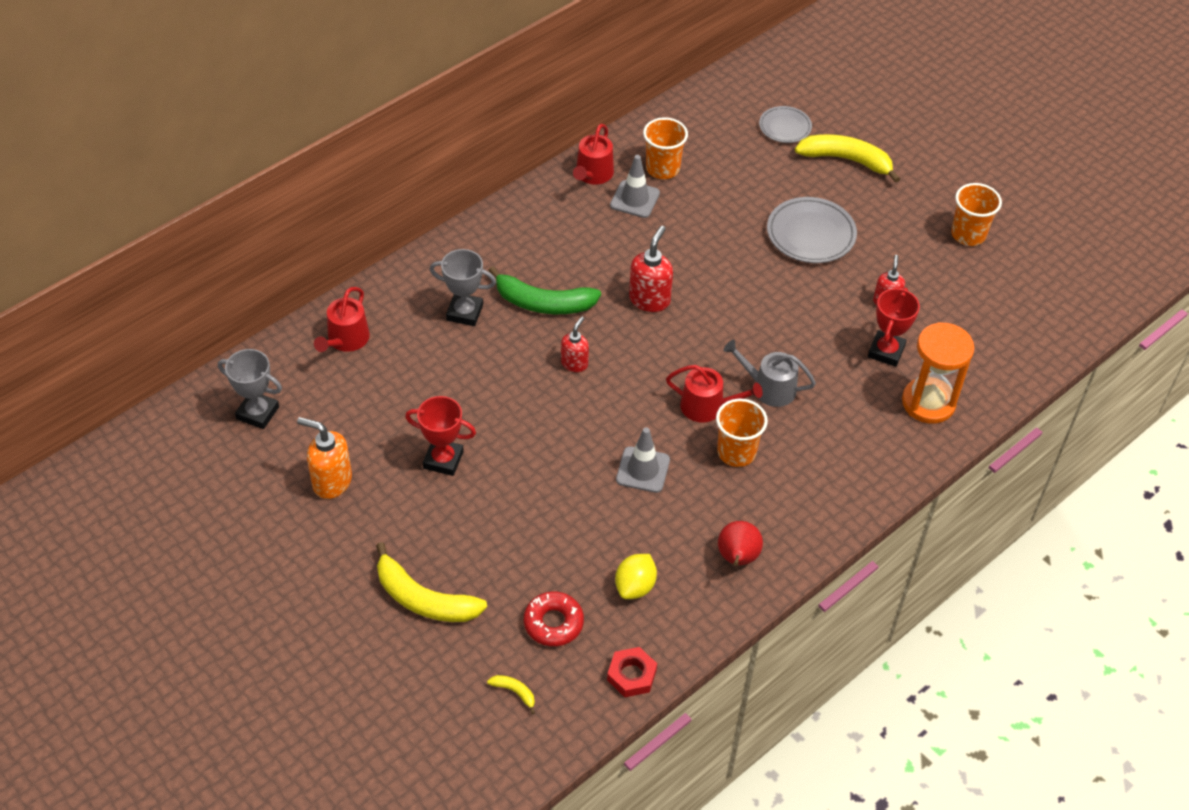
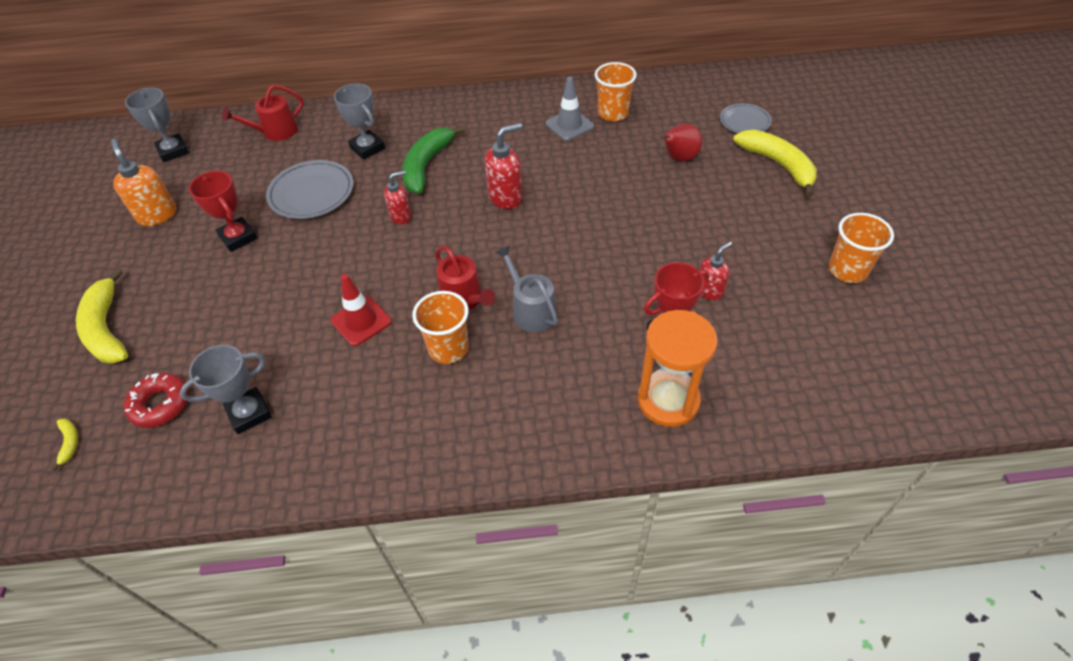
camera: 40 degrees right, 0 degrees up
green banana [488,266,601,314] -> green banana turned 60 degrees clockwise [402,125,465,194]
red watering can [573,124,614,184] -> none
red nut [607,647,657,697] -> none
yellow lemon [615,554,657,599] -> grey trophy [180,345,272,434]
grey traffic cone [616,427,670,493] -> red traffic cone [330,274,392,346]
red pear [718,521,763,566] -> red pear moved to [660,124,702,161]
grey plate [767,197,857,263] -> grey plate moved to [266,160,354,219]

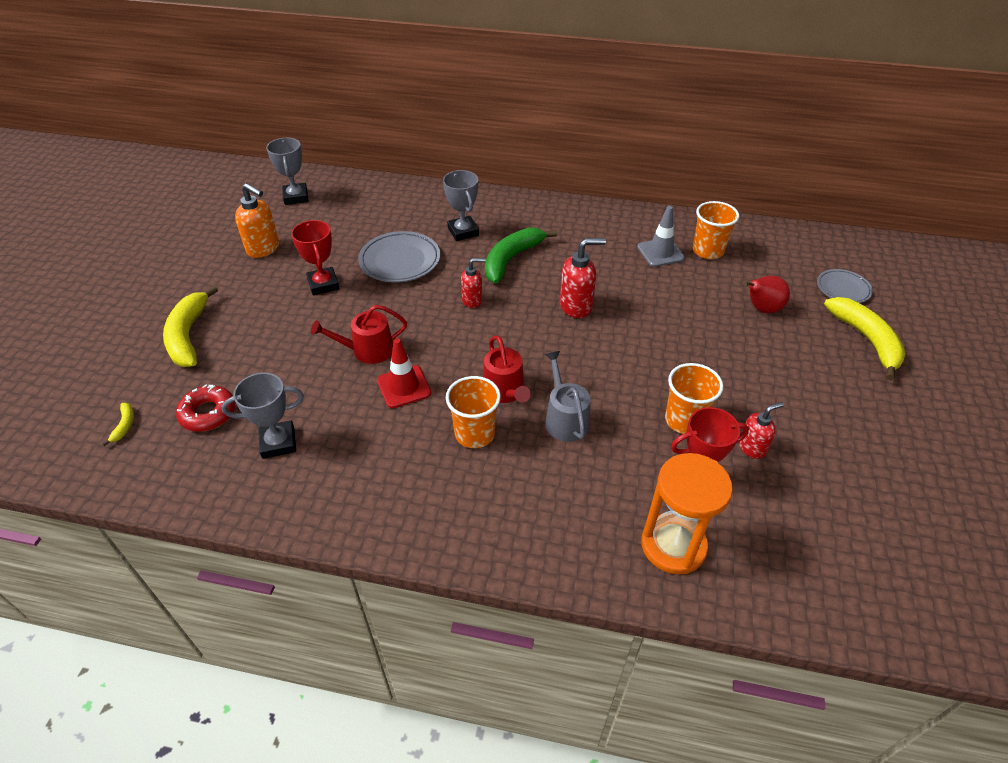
camera: 15 degrees right, 5 degrees down
orange soap dispenser [110,139,176,226] -> orange soap dispenser turned 135 degrees clockwise [235,183,279,258]
red watering can [222,84,304,141] -> red watering can moved to [311,305,407,364]
orange cup [829,213,894,283] -> orange cup moved to [665,363,723,434]

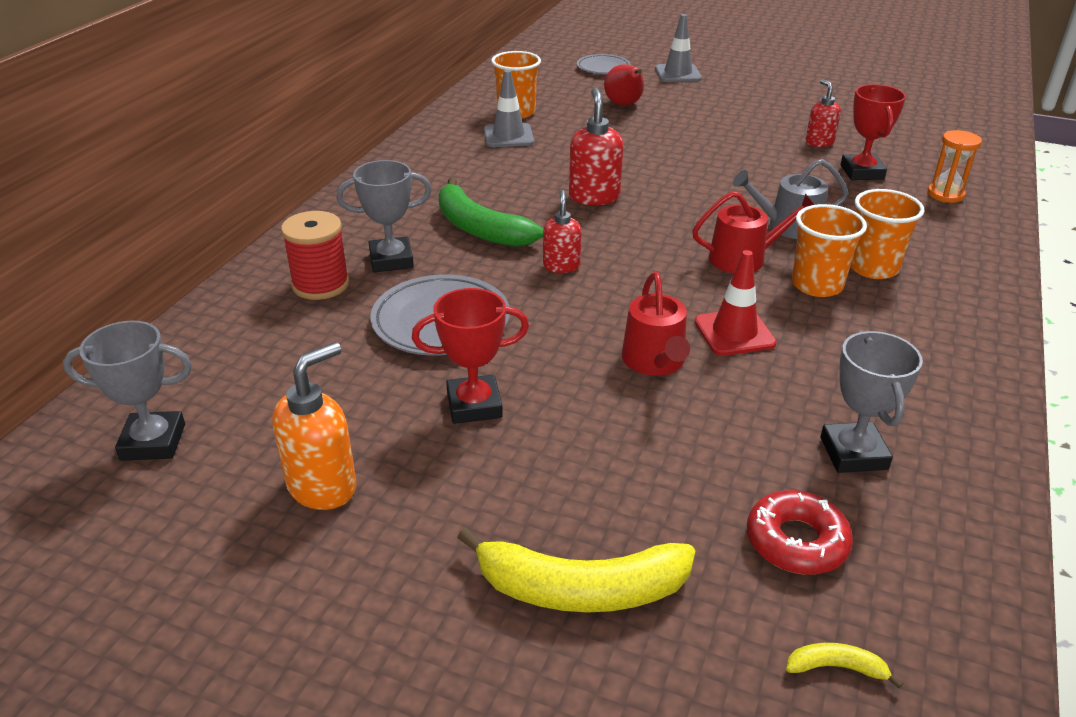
camera: 80 degrees left, 10 degrees down
orange hourglass [641,453,733,574] -> orange hourglass [927,130,982,203], size x0.57
orange cup [665,363,723,434] -> orange cup moved to [850,189,925,279]
yellow banana [824,297,906,380] -> grey traffic cone [655,14,702,82]
none -> red spool [281,211,349,300]

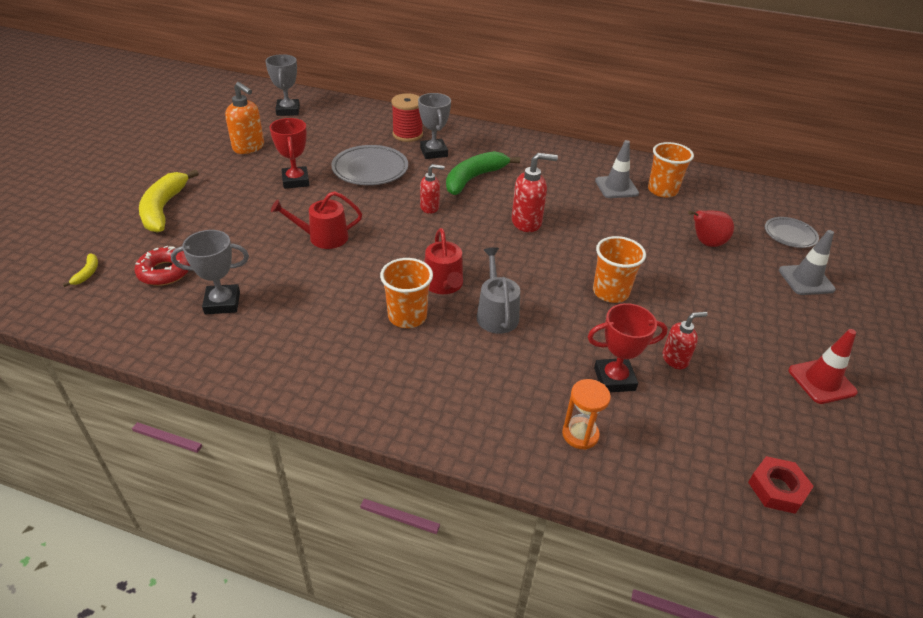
camera: 85 degrees right, 5 degrees up
red traffic cone [694,250,777,356] -> red traffic cone moved to [788,329,858,404]
orange cup [850,189,925,279] -> orange cup moved to [593,236,646,303]
none -> red nut [748,456,814,514]

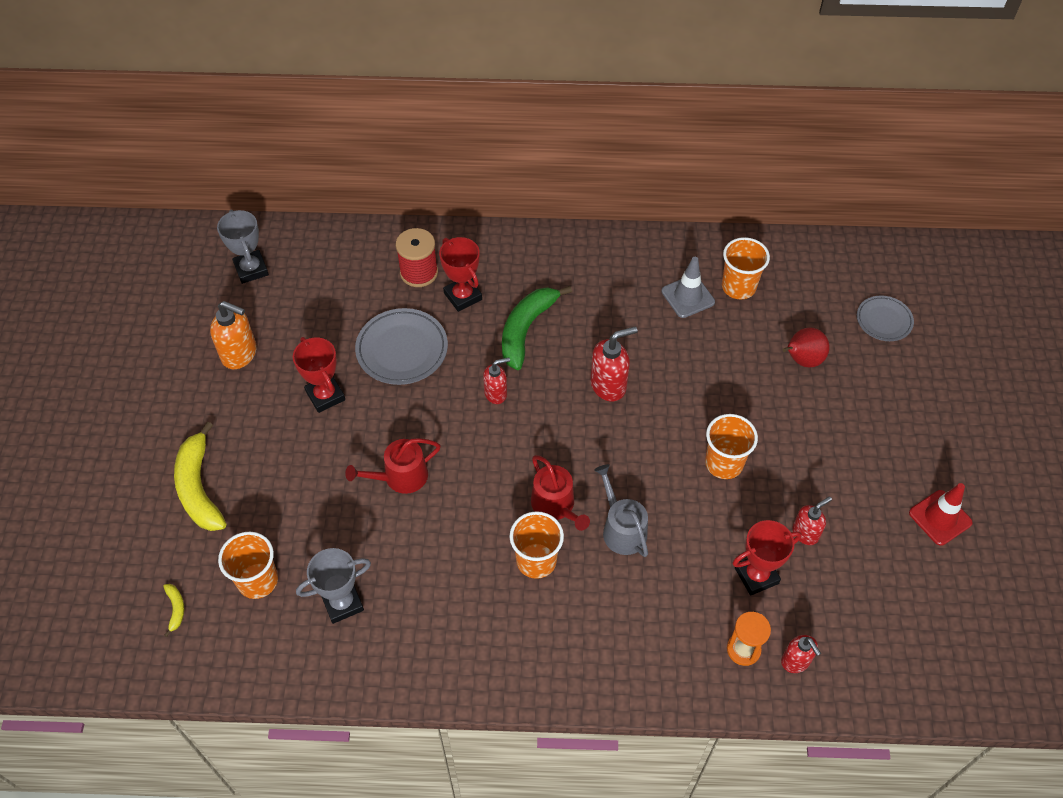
camera: 15 degrees left, 15 degrees up
red donut [134,246,190,286] -> orange cup [218,532,278,599]
grey trophy [418,93,451,159] -> red trophy [439,237,482,312]
red nut [748,456,814,514] -> none
grey traffic cone [779,230,836,295] -> none
none -> red soap dispenser [781,635,821,673]

